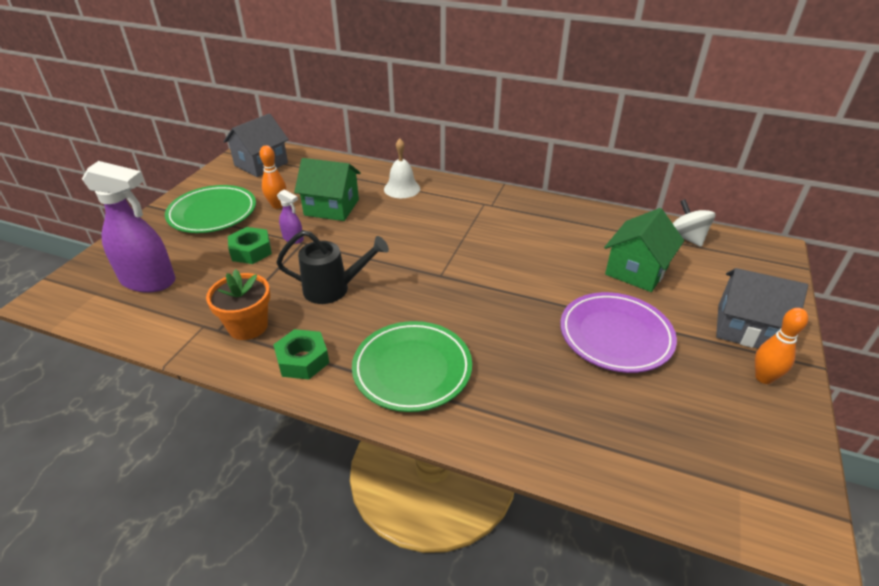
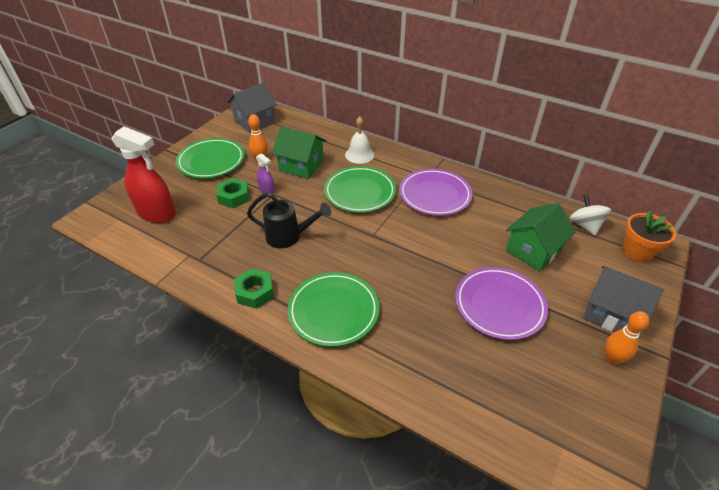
camera: 10 degrees right, 5 degrees up
purple spray bottle [82,161,176,293] -> red spray bottle [112,126,176,223]
orange flower pot [206,269,270,340] -> orange flower pot moved to [622,211,676,263]
none -> green plate [324,166,396,213]
none -> purple plate [399,169,473,216]

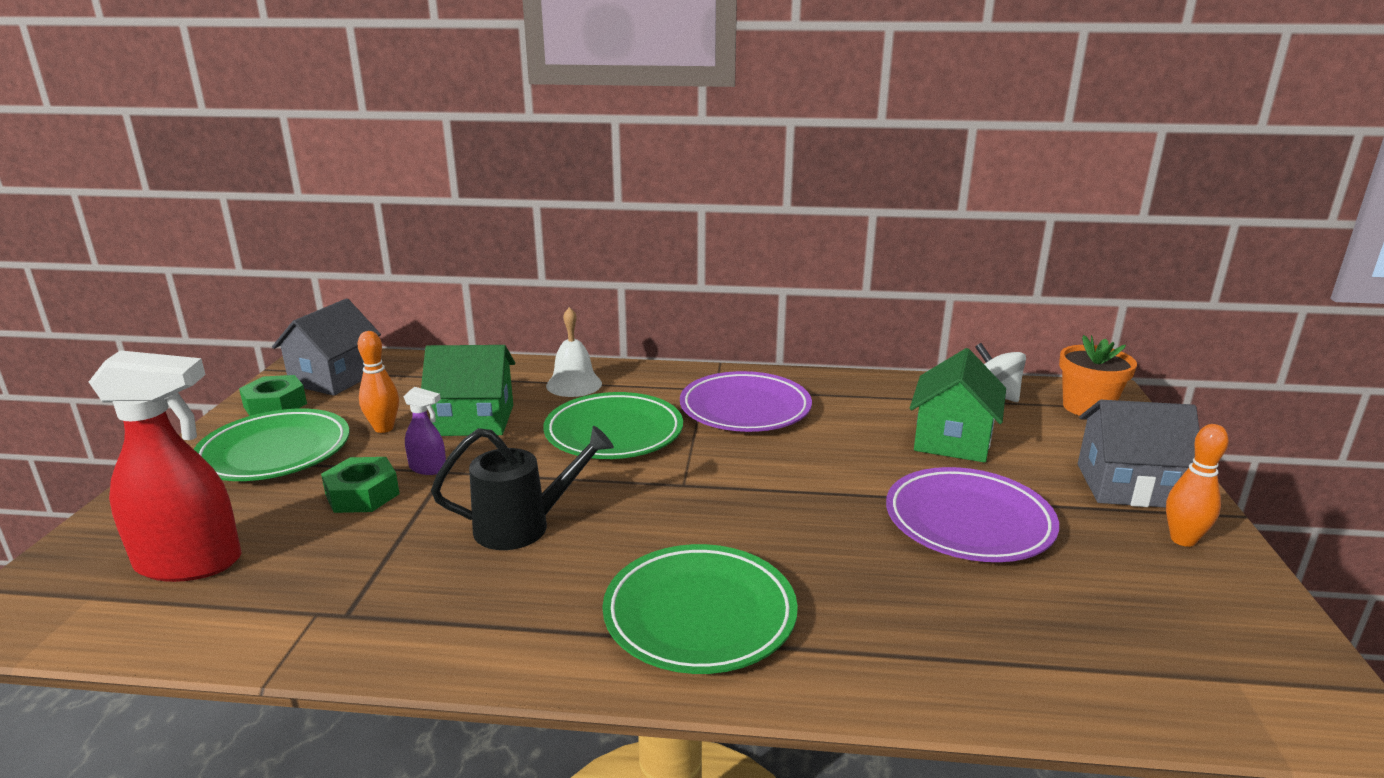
camera: 25 degrees left, 20 degrees down
green nut [234,268,274,309] -> green nut moved to [239,375,307,416]

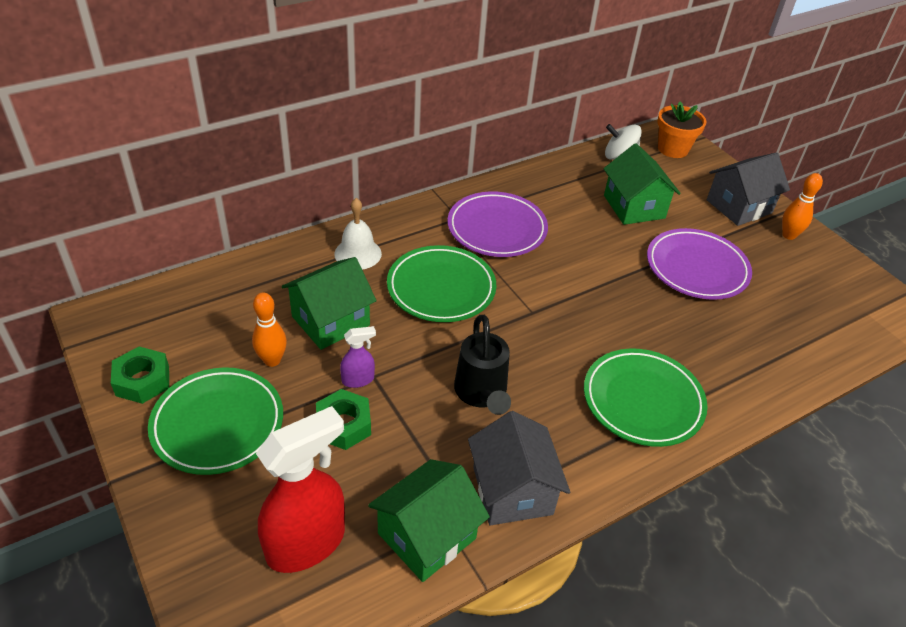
camera: 40 degrees left, 20 degrees up
grey house [272,298,381,396] -> grey house moved to [468,411,570,526]
black watering can [431,426,614,550] -> black watering can turned 135 degrees clockwise [454,315,511,415]
none -> green house [368,459,490,582]

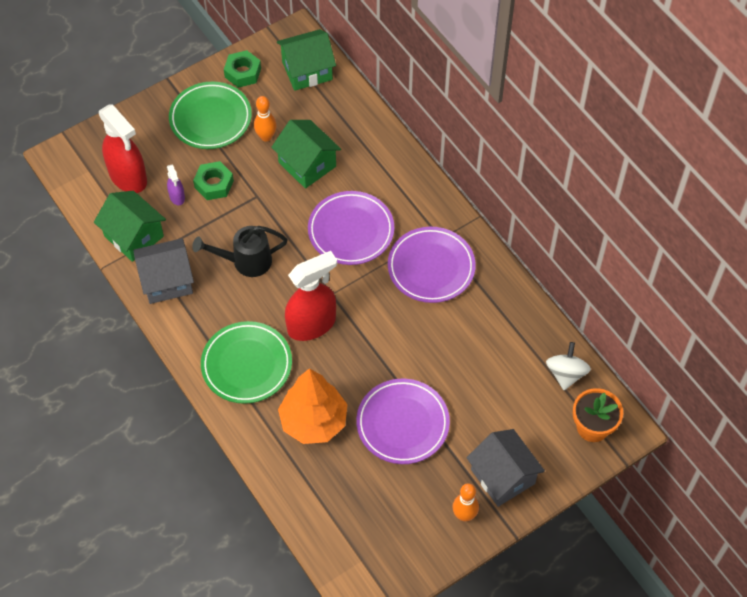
camera: 90 degrees right, 15 degrees up
white bell [334,198,382,269] -> none
purple spray bottle [340,326,376,388] -> purple spray bottle moved to [167,164,185,205]
green plate [387,245,496,322] -> purple plate [308,191,394,265]
green house [603,143,681,225] -> green house moved to [277,29,336,91]
none -> orange tree [278,368,348,444]
none -> red spray bottle [285,251,337,341]

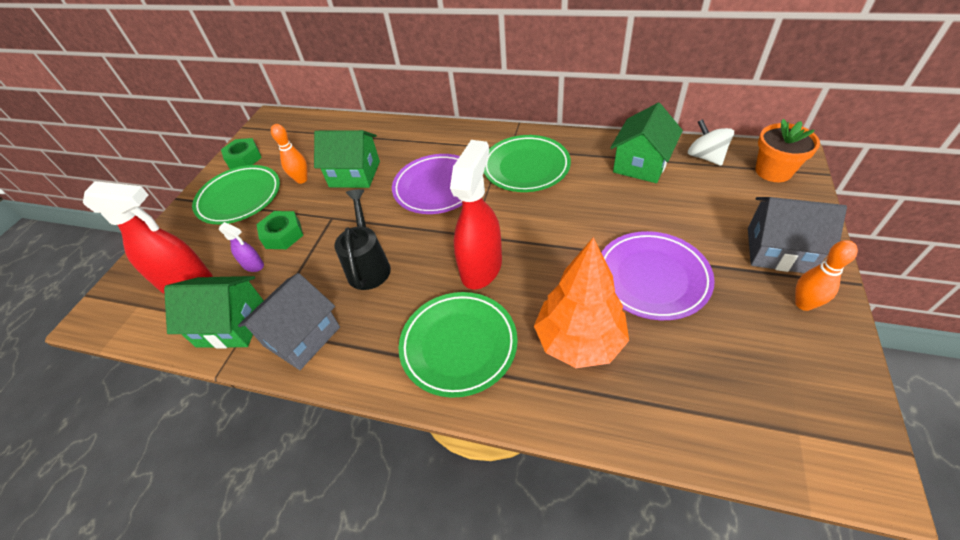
camera: 35 degrees left, 10 degrees down
black watering can [192,226,288,277] -> black watering can turned 135 degrees clockwise [334,189,391,290]
green house [277,29,336,91] -> green house moved to [610,103,683,183]
purple plate [388,227,476,303] -> green plate [484,135,571,192]

